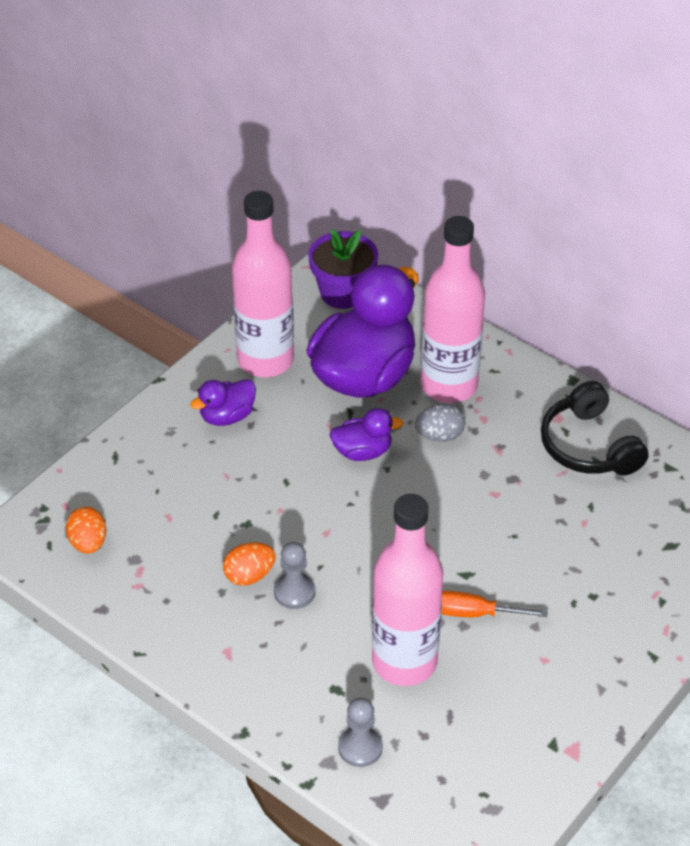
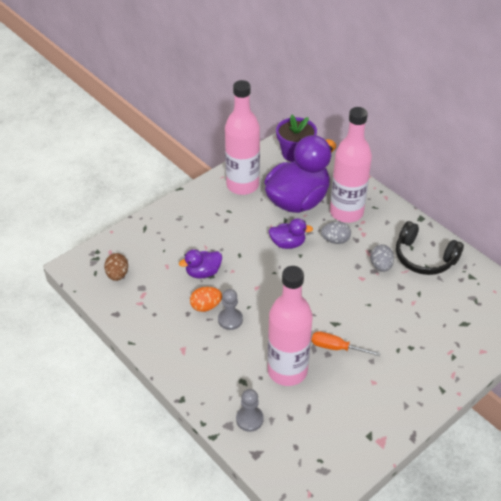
camera: 10 degrees right, 0 degrees up
orange egg [66,507,106,554] -> brown egg [104,253,128,281]
purple duck [190,379,256,426] -> purple duck moved to [179,249,222,279]
black headphones [541,381,649,475] -> black headphones turned 45 degrees counterclockwise [396,221,464,275]
none -> grey egg [370,244,394,272]

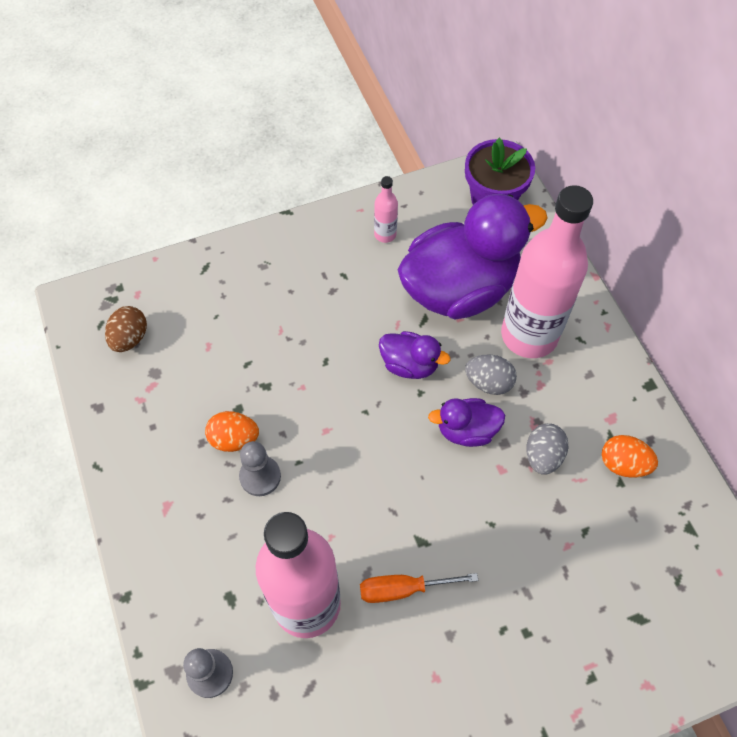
camera: 20 degrees right, 15 degrees up
purple duck [179,249,222,279] -> purple duck moved to [428,398,505,447]
pink bottle [225,80,260,195] -> pink bottle [374,176,398,243], size x0.41
orange screwdriver [312,331,381,356] -> orange screwdriver turned 45 degrees counterclockwise [360,573,478,603]
black headphones [396,221,464,275] -> orange egg [602,435,658,478]

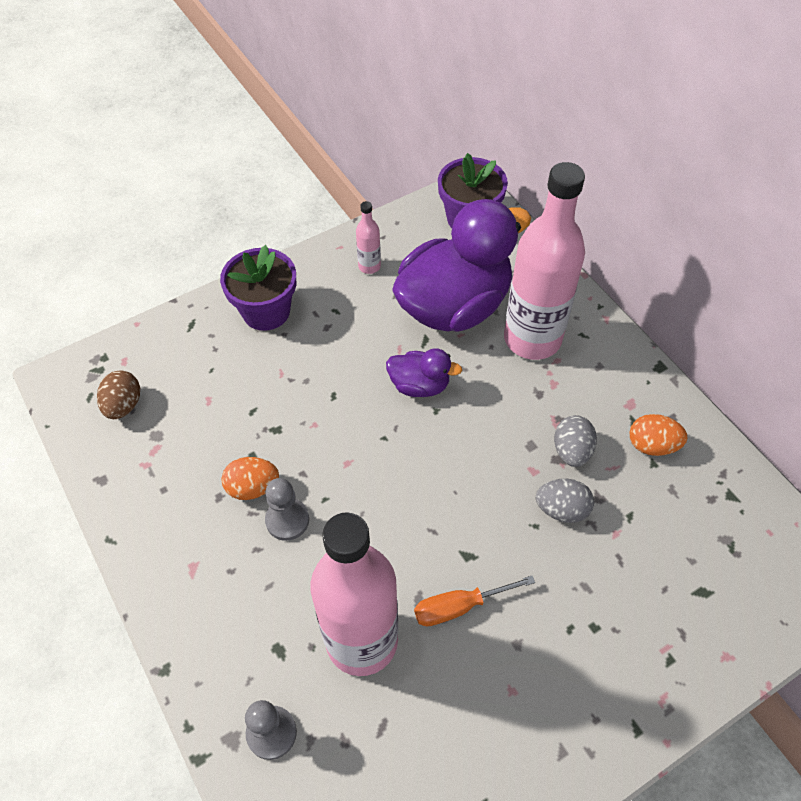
camera: 10 degrees left, 5 degrees down
purple duck [428,398,505,447] -> none
grey egg [465,355,517,395] -> grey egg moved to [536,479,594,523]
none -> purple flower pot [220,245,296,331]

